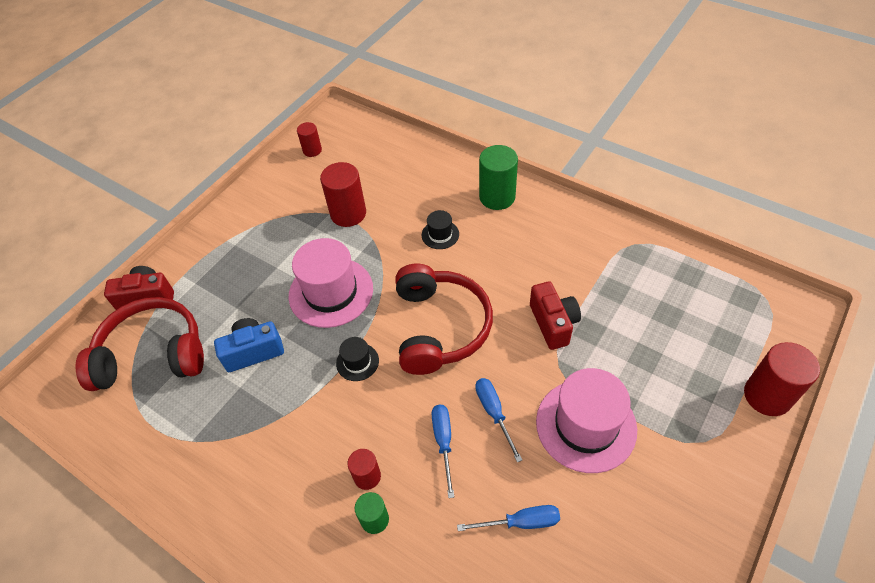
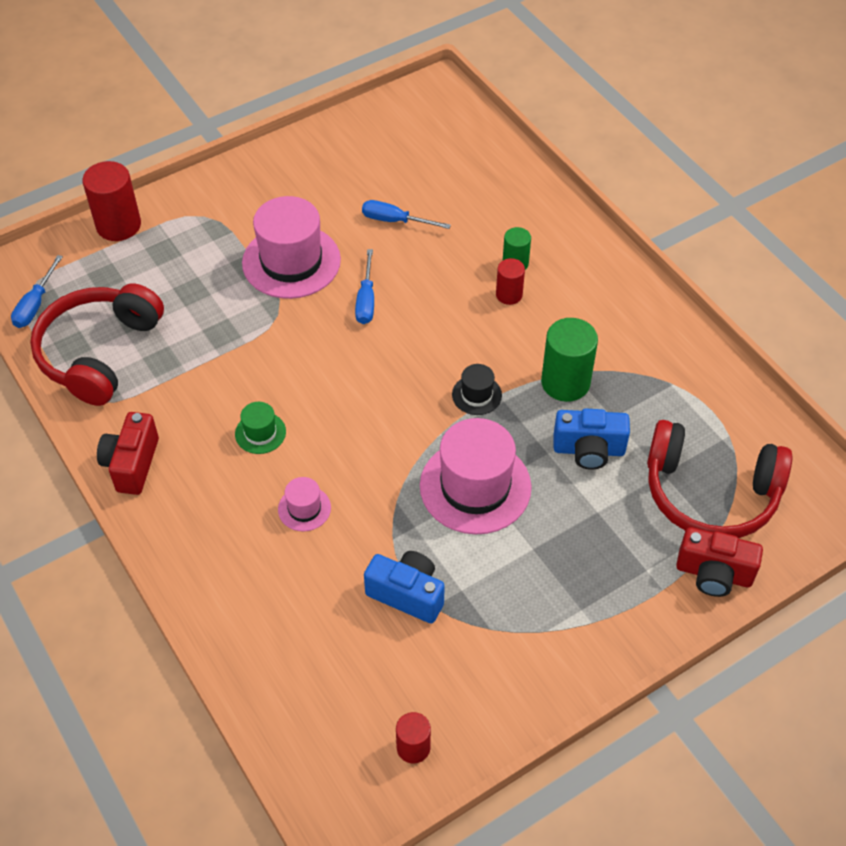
camera: 160 degrees left, 0 degrees up
red cylinder [320,162,366,227] -> blue camera [364,551,445,624]
red headphones [395,263,493,375] -> red headphones moved to [30,283,164,406]
black hat [422,210,459,249] -> pink hat [278,477,331,531]
blue screwdriver [432,405,454,498] -> blue screwdriver moved to [11,255,63,328]
green cylinder [479,145,518,210] -> green cylinder moved to [541,318,598,402]
red camera [530,281,581,350] -> red camera moved to [97,412,159,495]
none -> green hat [235,402,286,454]

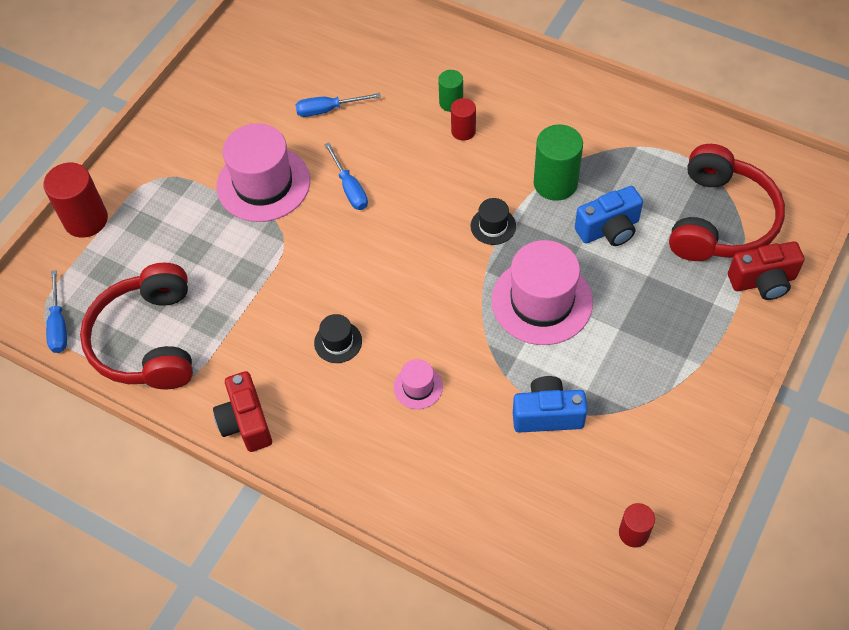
camera: 25 degrees left, 5 degrees up
green hat [235,402,286,454] -> black hat [314,314,362,363]
red headphones [647,420,793,538] -> red headphones turned 60 degrees counterclockwise [669,144,785,261]

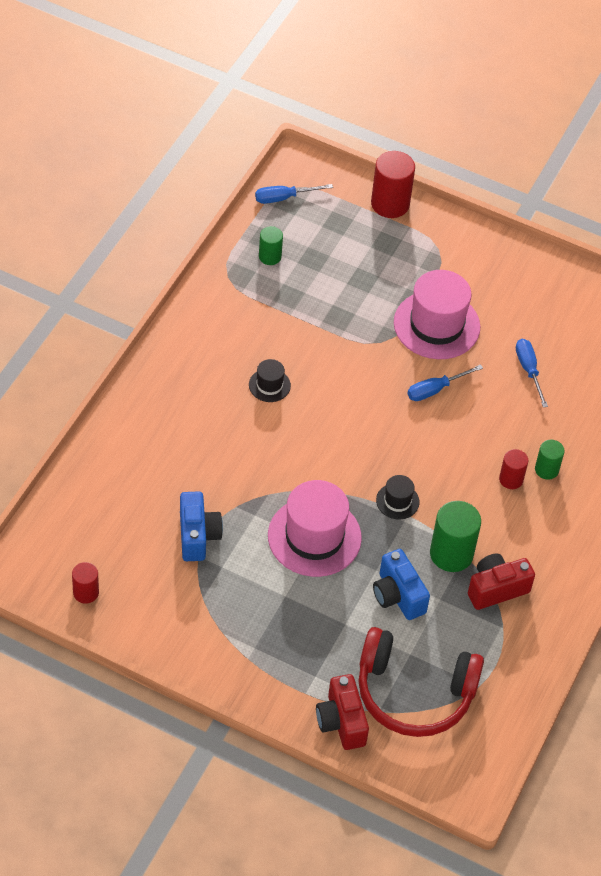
camera: 80 degrees right, 5 degrees down
red headphones [80,263,193,389] -> green cylinder [259,226,283,265]
red camera [213,371,272,452] -> red camera moved to [468,553,535,610]
pink hat [394,359,443,409] -> none

